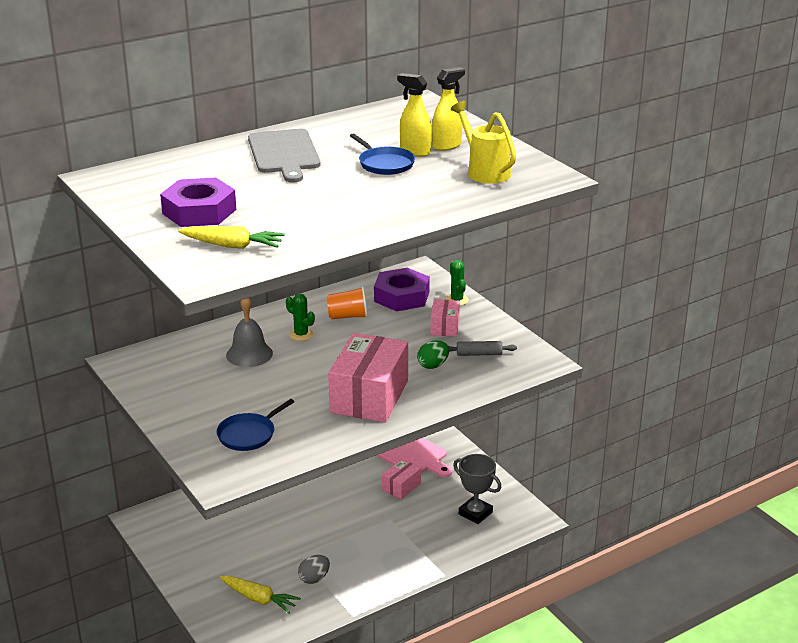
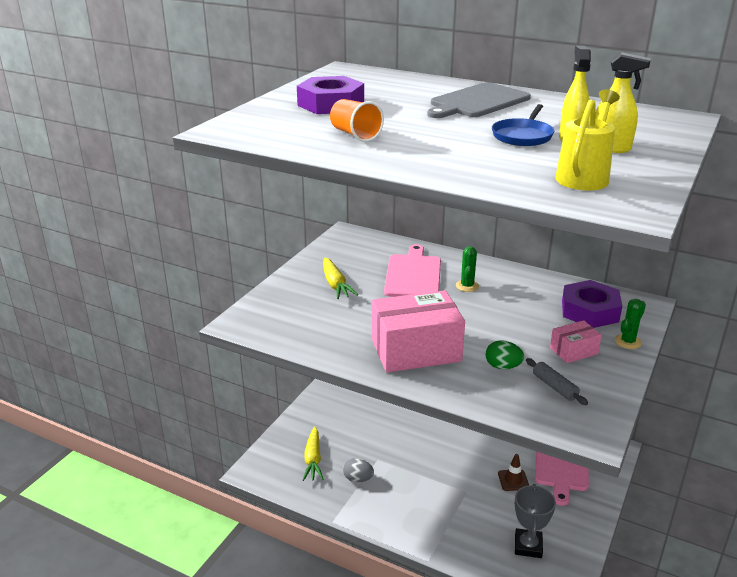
camera: 60 degrees right, 0 degrees up
yellow carrot [178,226,285,249] -> yellow carrot moved to [323,257,358,299]
blue pan [216,399,295,451] -> none
grey bell [226,298,273,367] -> pink cutting board [384,244,441,297]
orange cup [327,286,368,319] -> orange cup moved to [330,99,384,142]
pink box [382,459,421,499] -> brown traffic cone [498,454,529,491]

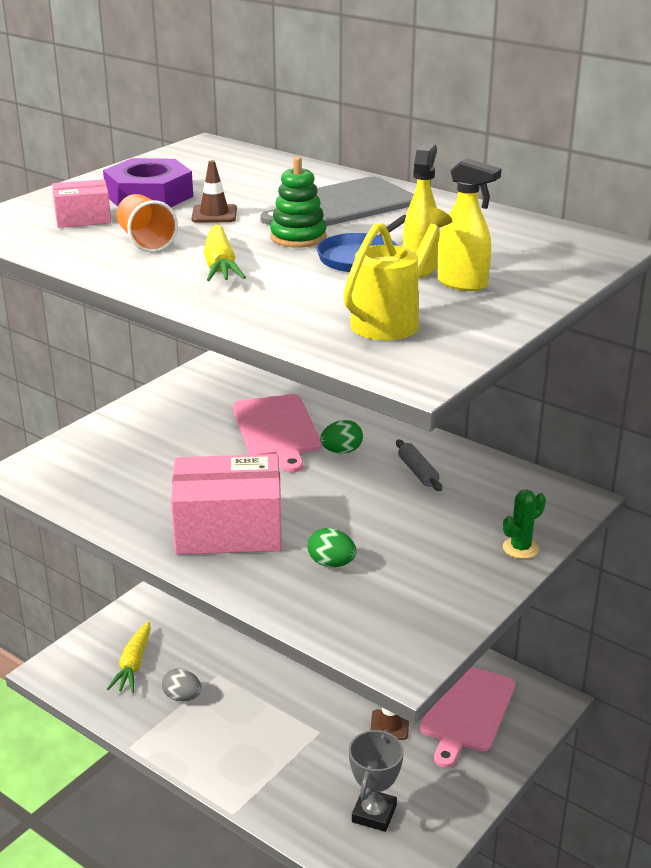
camera: 10 degrees right, 0 degrees up
yellow carrot [323,257,358,299] -> yellow carrot moved to [203,225,246,281]
pink cutting board [384,244,441,297] -> pink cutting board turned 150 degrees clockwise [233,394,321,473]
green cactus [456,246,479,292] -> green egg [320,420,363,454]
grey rolling pin [526,358,588,405] -> grey rolling pin moved to [396,440,442,491]
pink box [550,320,602,363] -> pink box moved to [52,179,111,228]
purple nut [562,280,622,328] -> none
none -> brown traffic cone [191,160,237,223]
none -> green stacking toy [270,157,327,248]

